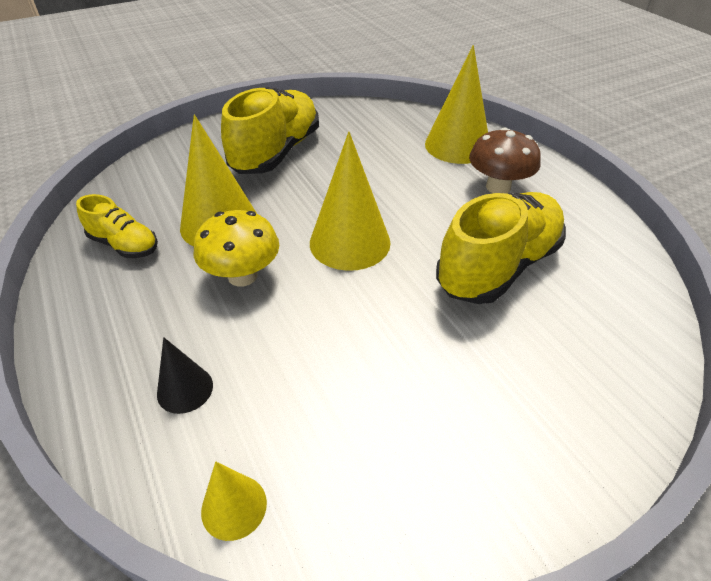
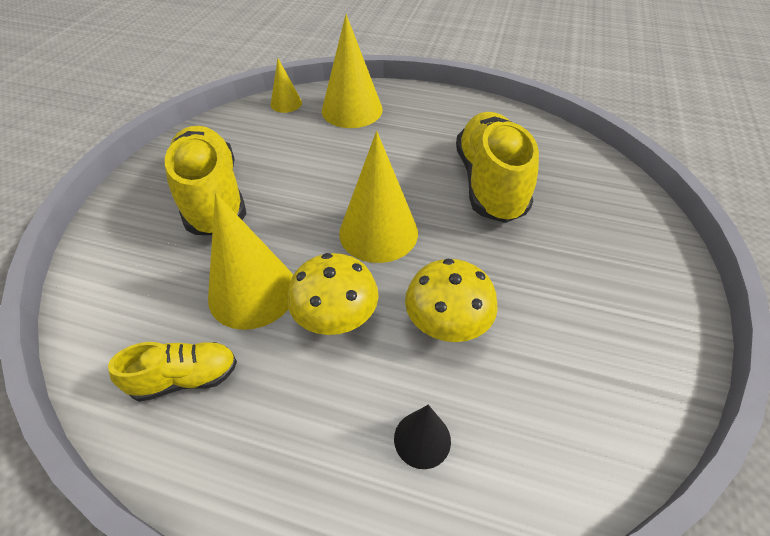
camera: 45 degrees left, 5 degrees up
yellow cone [201,462,267,541] -> yellow cone moved to [271,58,302,113]
brown mushroom [469,127,541,194] -> none
none -> yellow mushroom [405,258,498,342]

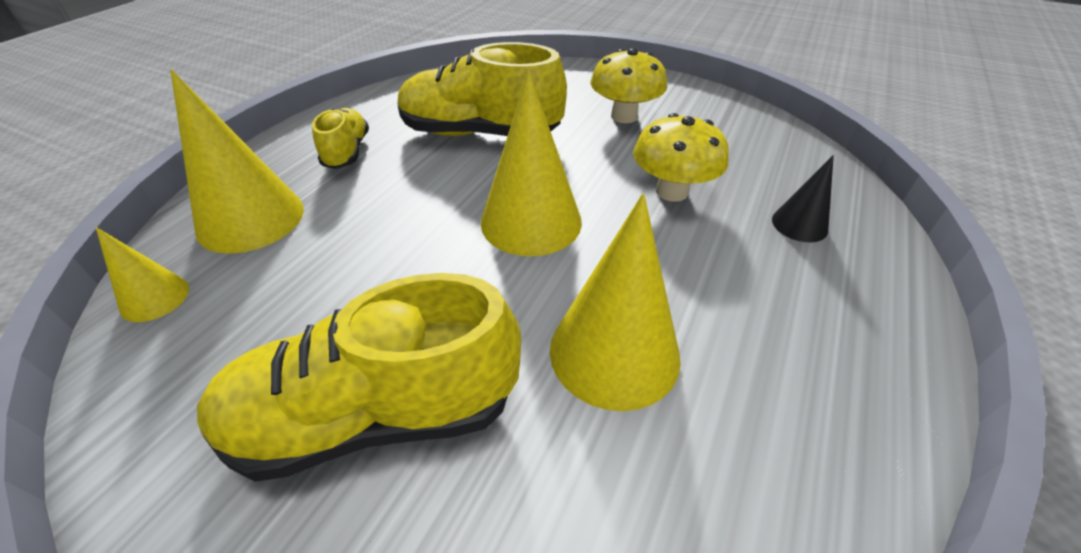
camera: 80 degrees left, 5 degrees down
yellow shoe [108,342,237,402] -> yellow shoe moved to [312,108,369,169]
yellow mushroom [287,253,379,335] -> yellow mushroom moved to [591,48,667,123]

